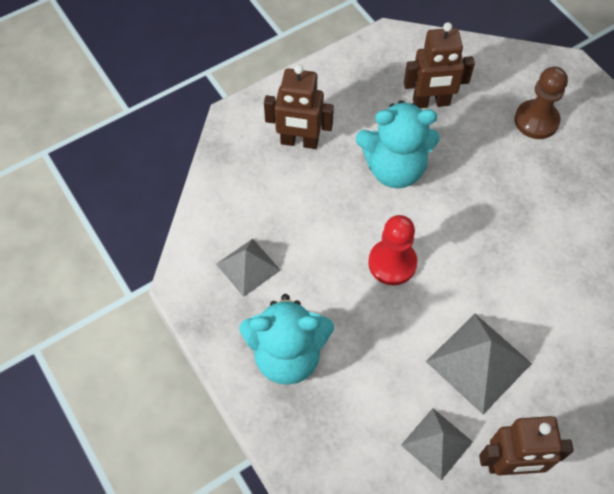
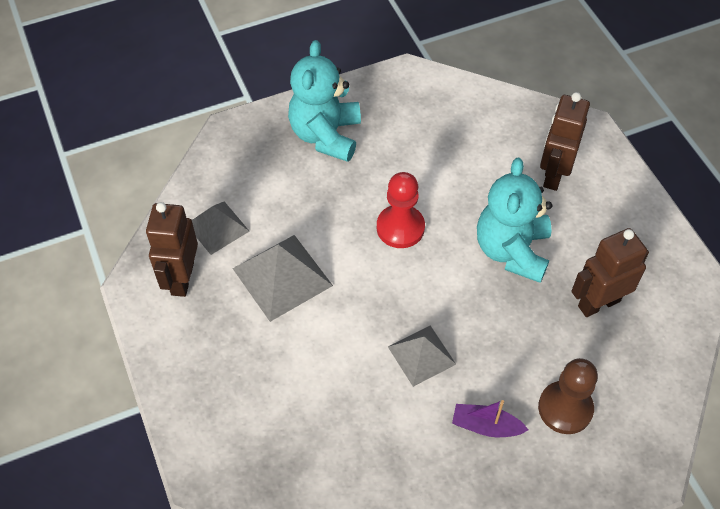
camera: 100 degrees right, 5 degrees down
grey pyramid [216,239,281,297] -> grey pyramid moved to [388,326,456,387]
brown robot [404,22,475,108] -> brown robot turned 60 degrees clockwise [571,228,649,317]
none -> purple boat [452,400,528,437]

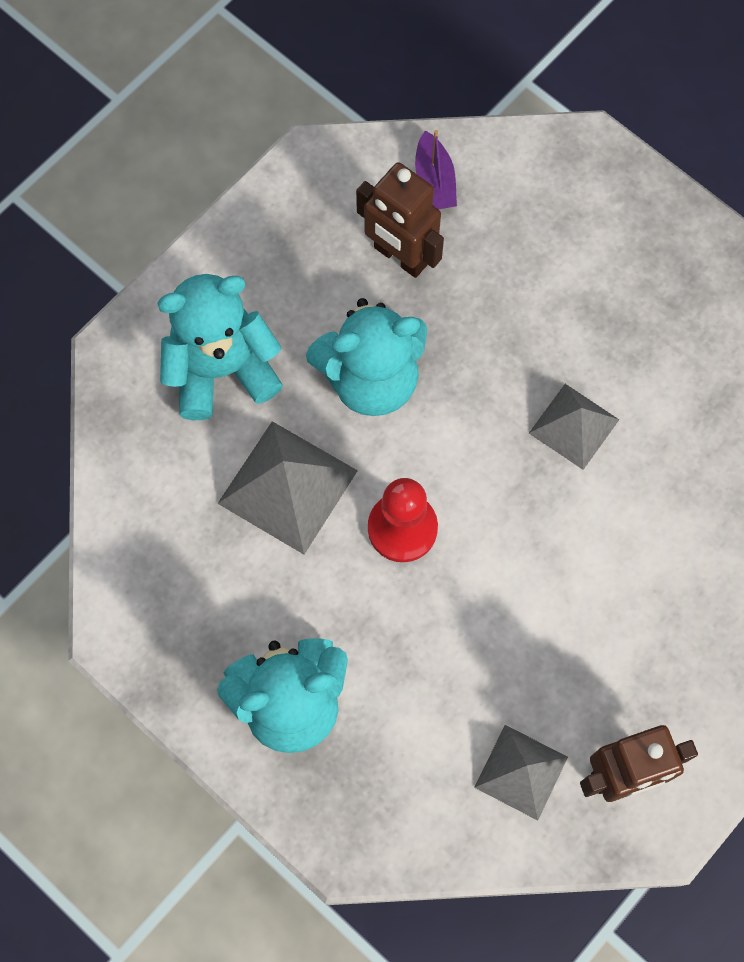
camera: 115 degrees left, 15 degrees up
grey pyramid [233,235,333,322] -> grey pyramid moved to [217,421,358,554]
purple boat [452,400,528,437] -> purple boat moved to [415,130,457,209]
brown pawn [538,358,598,434] -> none
brown robot [540,92,590,191] -> turquoise teddy bear [157,274,283,420]

